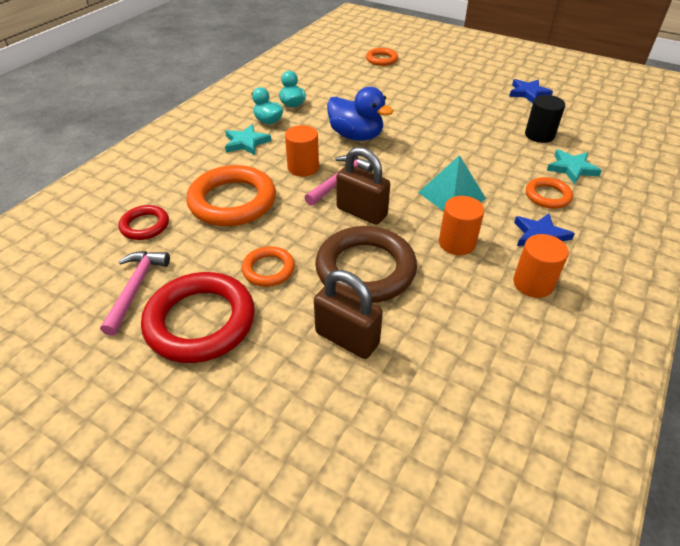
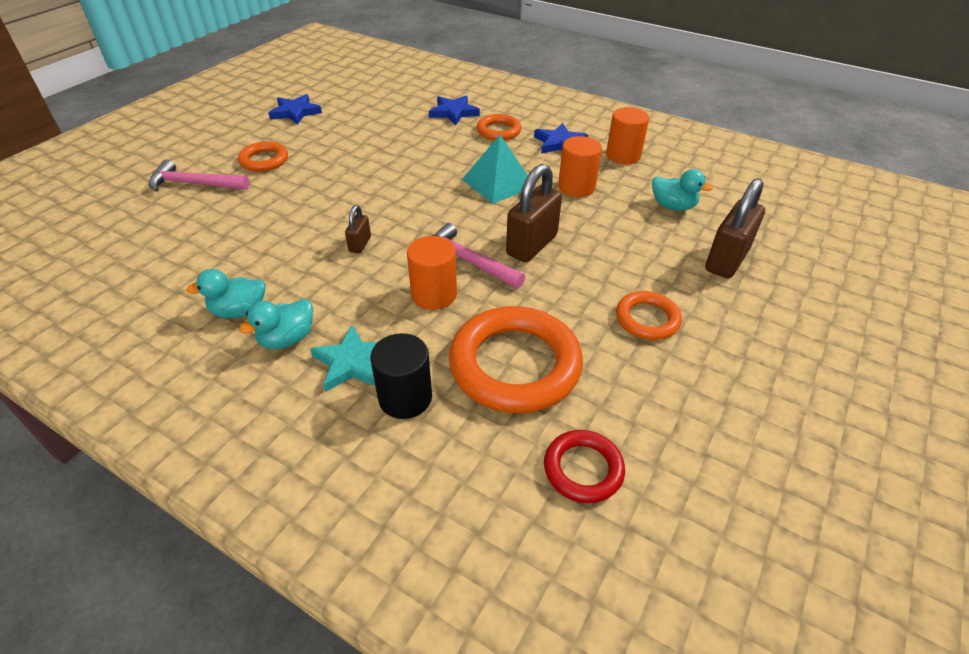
camera: 90 degrees left, 0 degrees up
pink hammer [100,251,170,336] -> pink hammer moved to [149,160,249,192]
red ring [141,272,255,363] -> none
brown ring [315,226,417,303] -> none
blue duck [327,87,393,141] -> brown padlock [345,205,371,254]
orange ring [366,48,398,66] -> orange ring moved to [238,141,288,172]
black cylinder [525,95,565,143] -> black cylinder moved to [370,333,432,419]
turquoise star [547,149,602,184] -> blue star [429,95,480,125]
none -> turquoise duck [652,169,713,211]

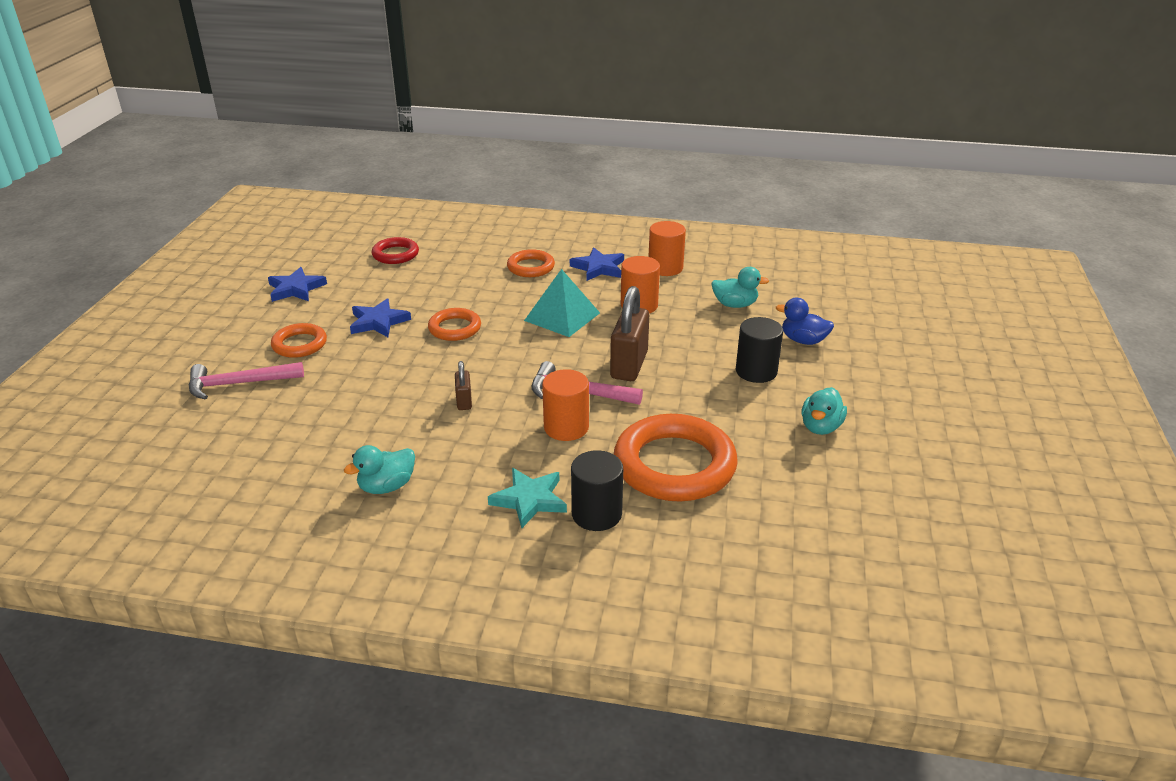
camera: 20 degrees left, 10 degrees down
turquoise duck [239,299,313,349] -> turquoise duck moved to [802,387,847,435]
blue star [429,95,480,125] -> blue star moved to [350,298,411,337]
red ring [544,430,625,503] -> red ring moved to [372,237,419,264]
orange ring [616,291,682,340] -> orange ring moved to [428,308,481,341]
brown padlock [705,178,765,279] -> blue duck [776,298,834,345]
none -> black cylinder [736,317,783,383]

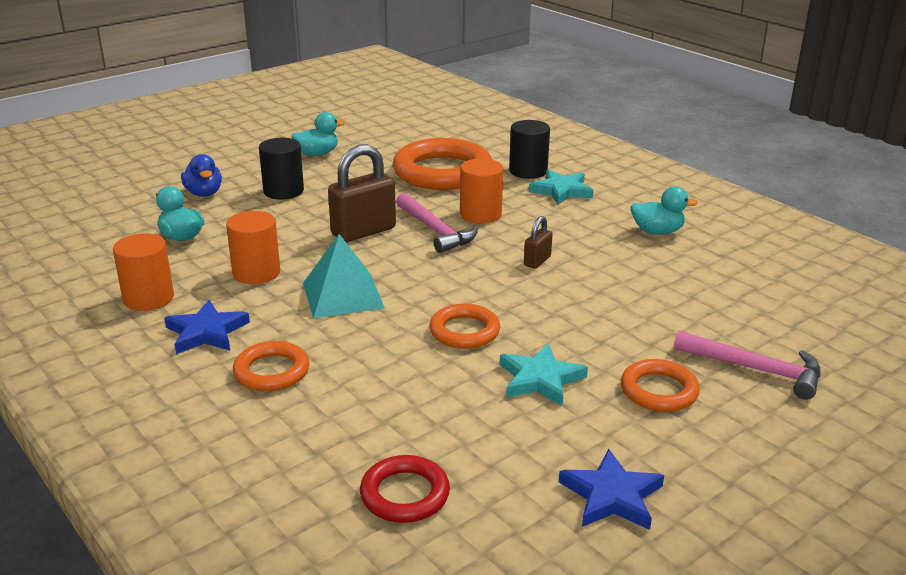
camera: 140 degrees left, 5 degrees down
blue star [350,298,411,337] -> turquoise star [500,344,588,406]

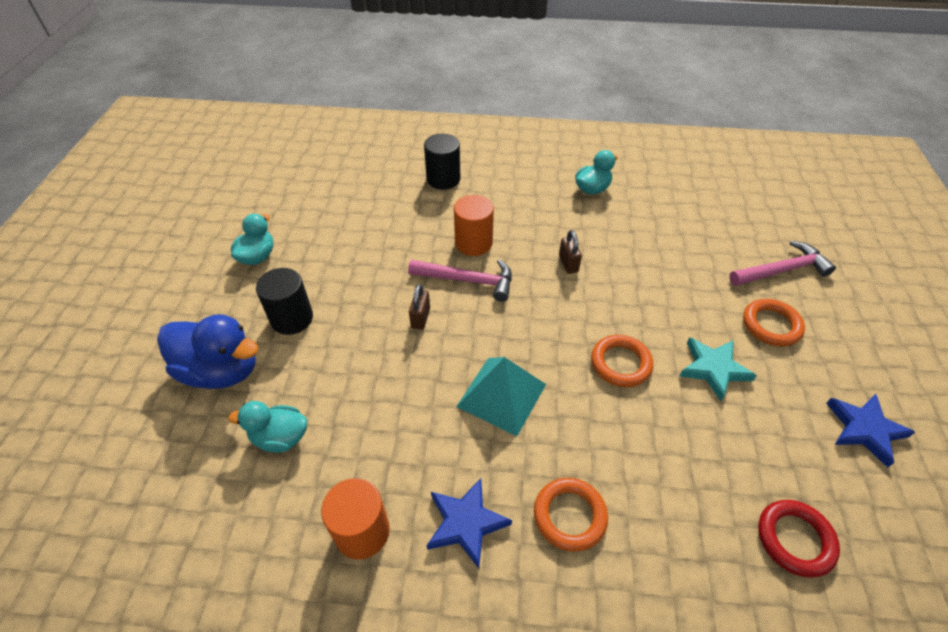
camera: 45 degrees left, 20 degrees up
blue duck [181,154,222,197] -> blue duck [157,314,259,389], size x1.65
orange cylinder [226,211,280,284] -> none
brown padlock [328,144,396,242] -> brown padlock [409,284,430,330], size x0.50
orange ring [393,138,492,190] -> none
turquoise star [529,170,594,205] -> none

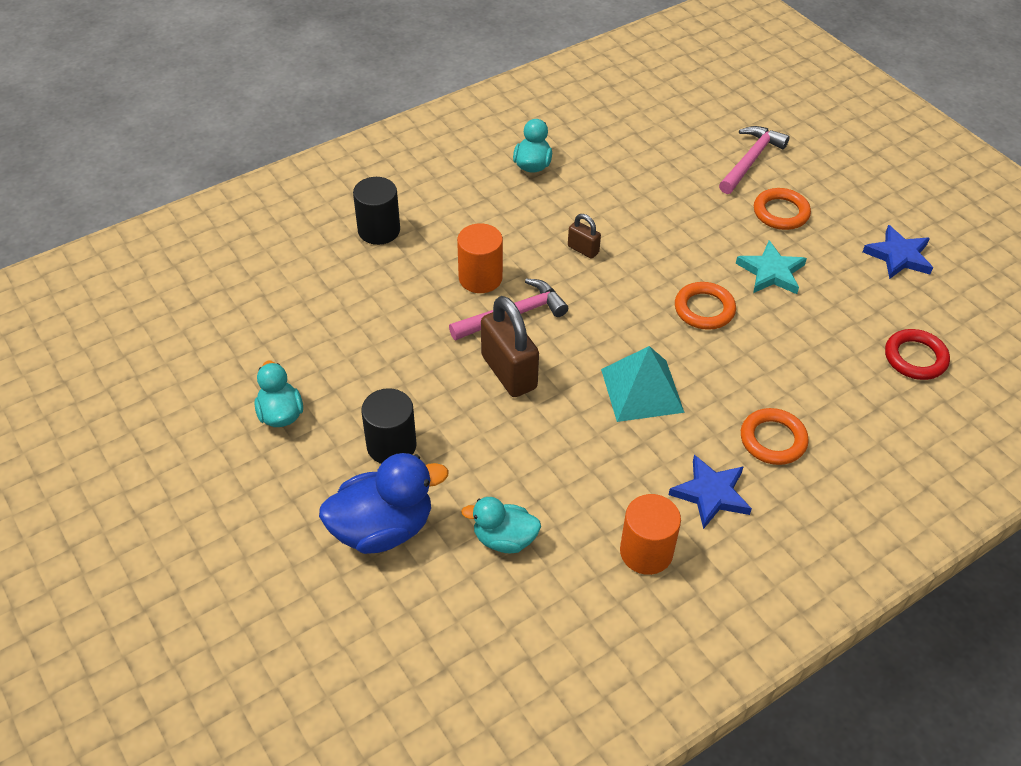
camera: 40 degrees left, 0 degrees up
turquoise duck [228,401,307,453] -> turquoise duck turned 45 degrees clockwise [461,497,541,553]
brown padlock [409,284,430,330] -> brown padlock [481,296,539,397], size x1.98

